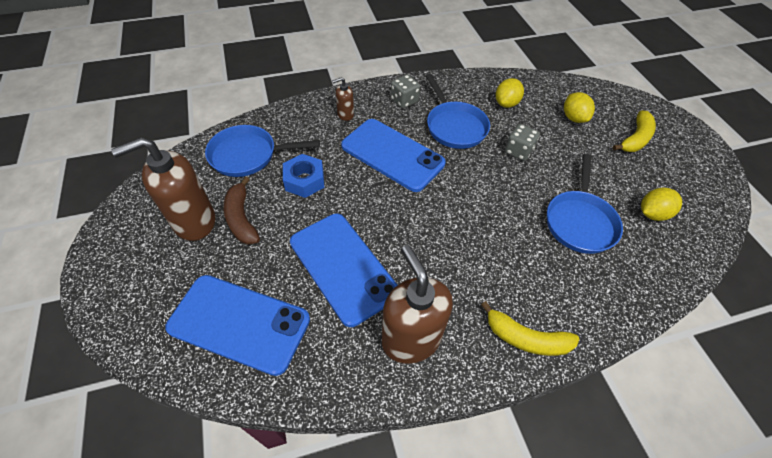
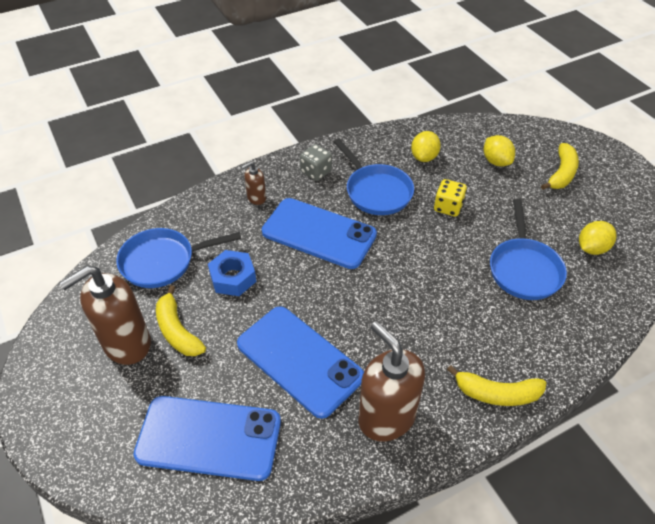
camera: 10 degrees left, 5 degrees down
brown banana [224,177,260,245] -> yellow banana [156,285,206,356]
grey dice [505,124,540,161] -> yellow dice [434,179,467,217]

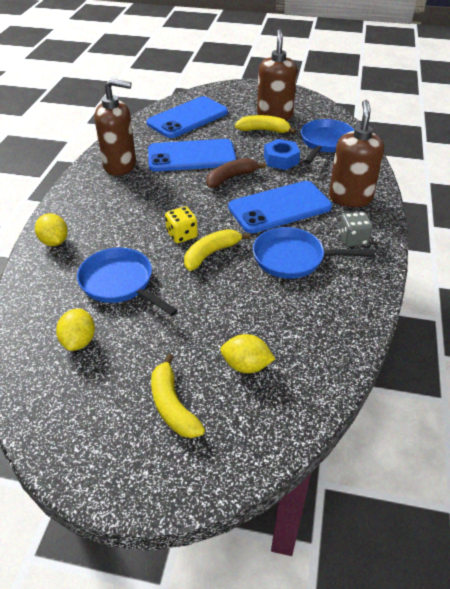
camera: 130 degrees right, 5 degrees down
brown soap dispenser [241,161,266,205] -> brown soap dispenser [329,100,384,207], size x2.12
yellow lemon [411,131,441,162] -> yellow lemon moved to [35,213,68,246]
yellow dice [434,179,467,217] -> yellow dice moved to [165,206,198,243]
yellow banana [447,365,546,406] -> yellow banana moved to [184,229,250,271]
none -> brown banana [207,158,266,188]

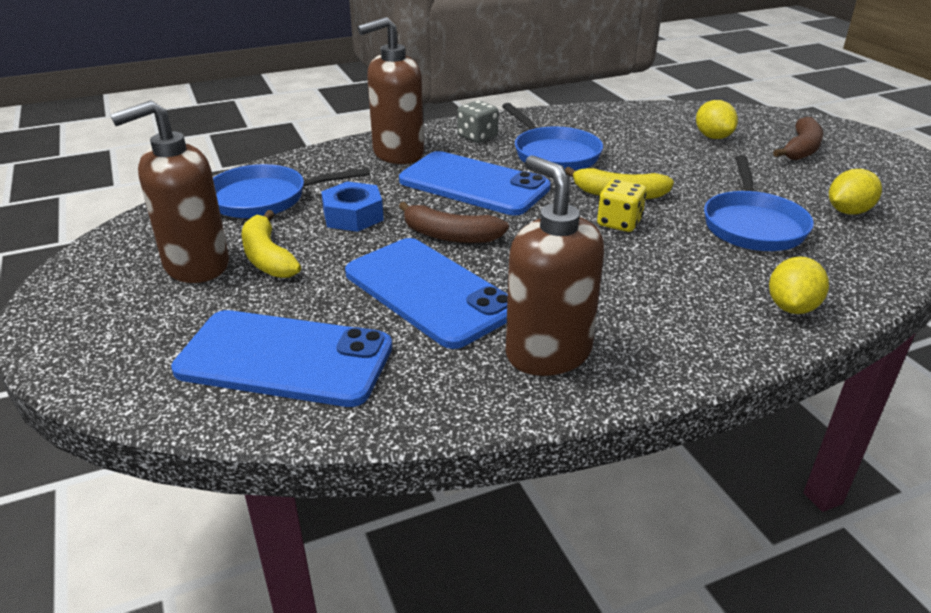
camera: 125 degrees left, 10 degrees down
yellow banana [151,353,205,438] -> brown banana [773,117,824,160]

